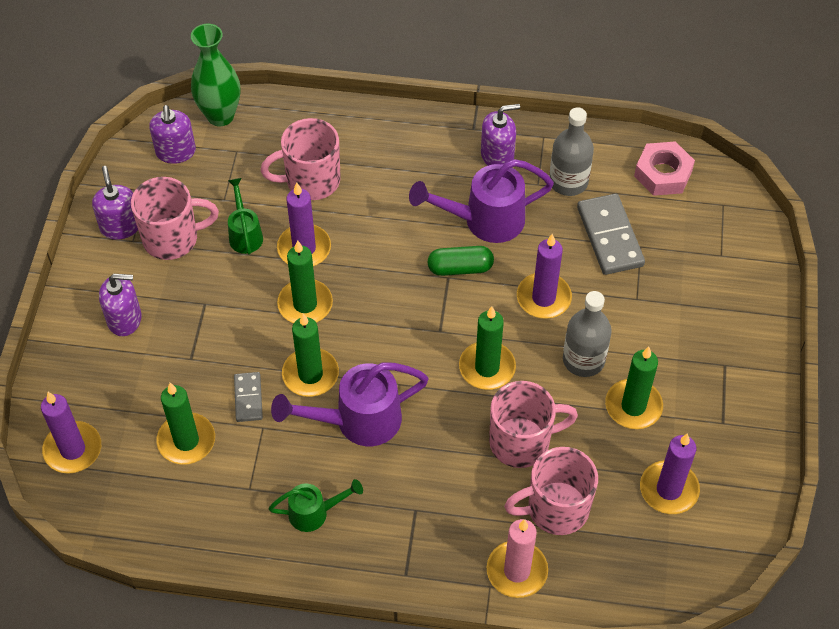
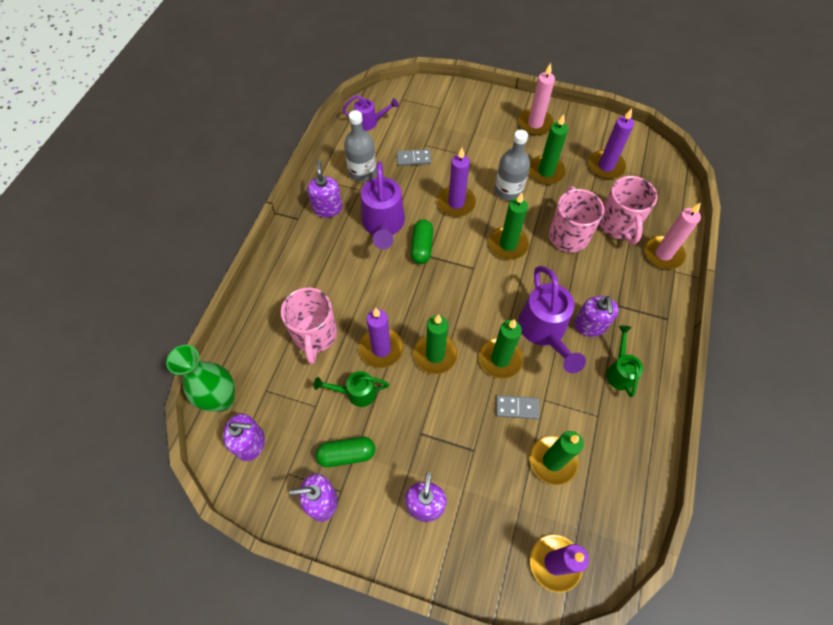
camera: 80 degrees left, 5 degrees up
pink mug [131,177,219,260] -> green capsule [316,437,375,467]
grey domino [577,194,645,275] -> grey domino [397,149,431,166], size x0.56
pink nut [634,141,695,196] -> purple watering can [342,95,399,131]
none -> pink candle [518,63,555,135]
none -> purple soap dispenser [574,296,619,337]

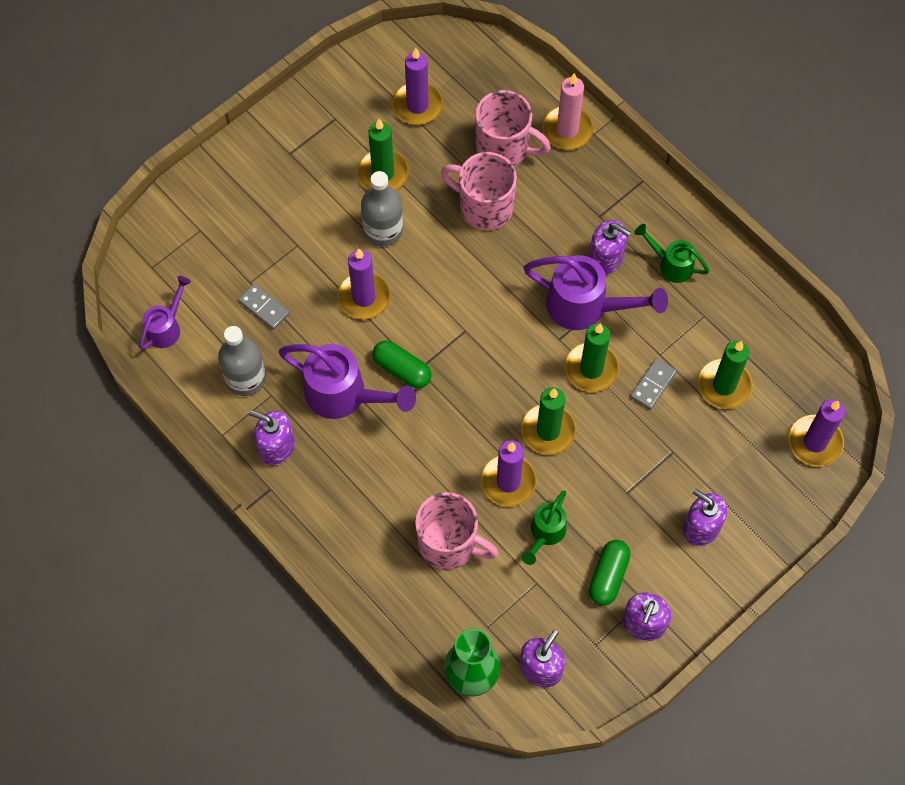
camera: 60 degrees left, 5 degrees up
grey domino [397,149,431,166] -> grey domino turned 75 degrees counterclockwise [238,284,290,330]
green candle [489,193,529,260] -> none
pink candle [518,63,555,135] -> none

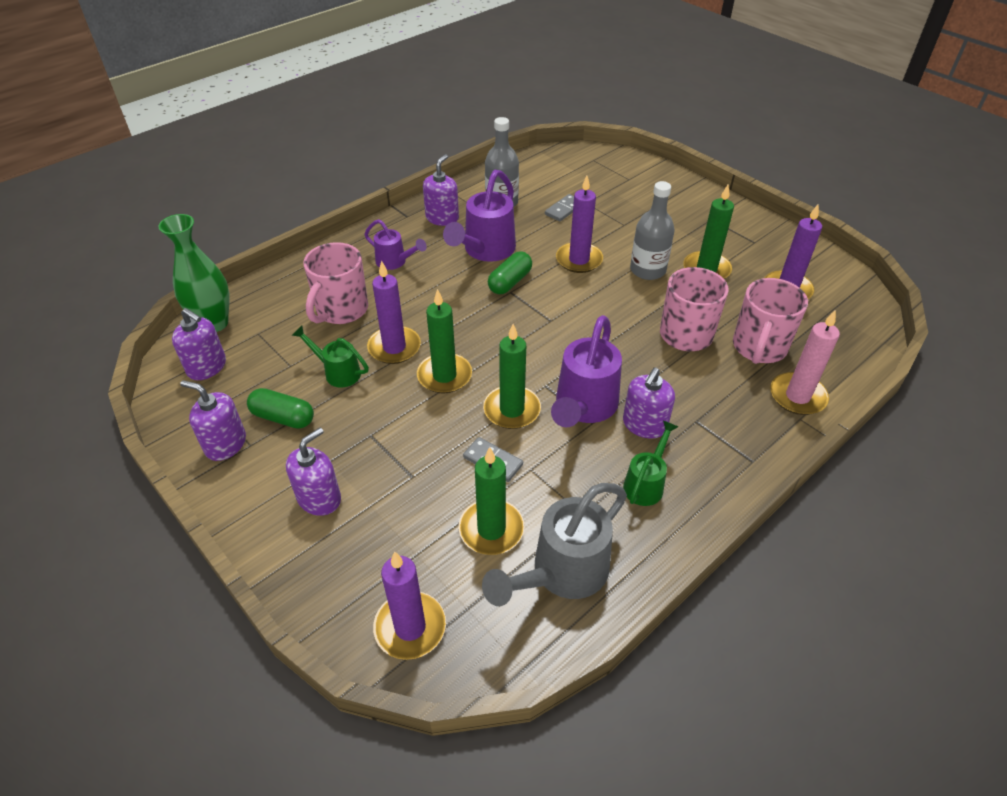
camera: 90 degrees right, 20 degrees down
purple watering can [139,276,191,350] -> purple watering can moved to [365,219,427,270]
none -> grey watering can [482,483,627,606]

